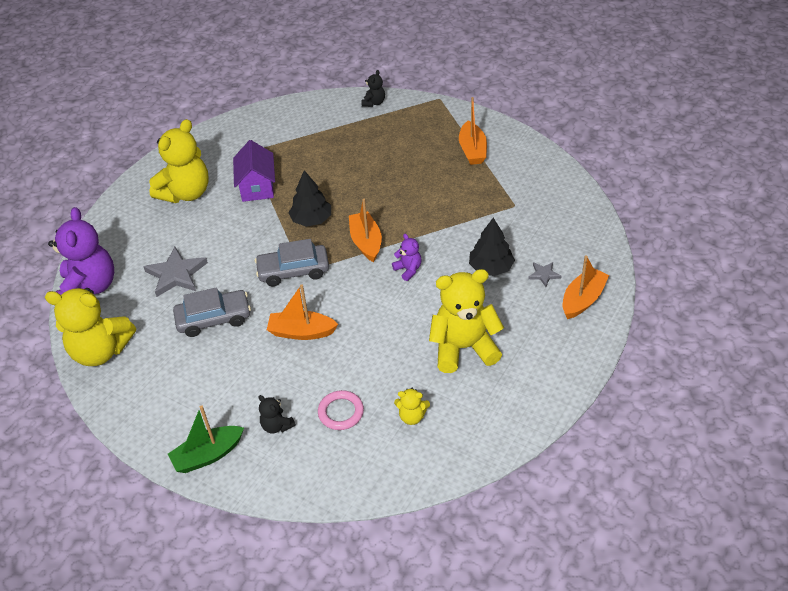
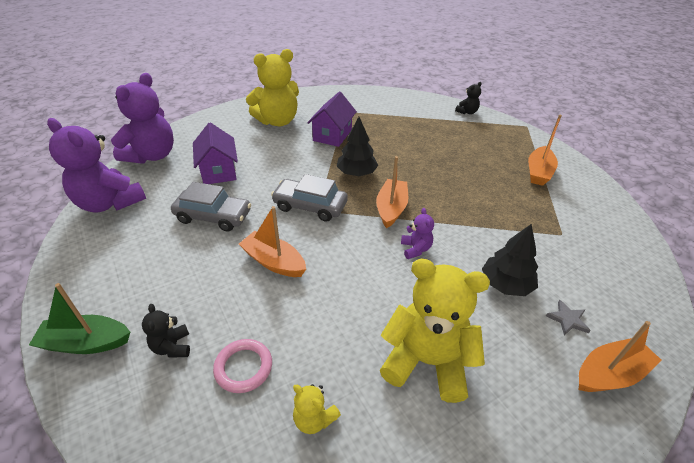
camera: 25 degrees right, 5 degrees down
yellow teddy bear [45,288,136,366] -> purple teddy bear [47,118,146,213]
grey star [143,247,208,297] -> purple house [193,123,238,184]

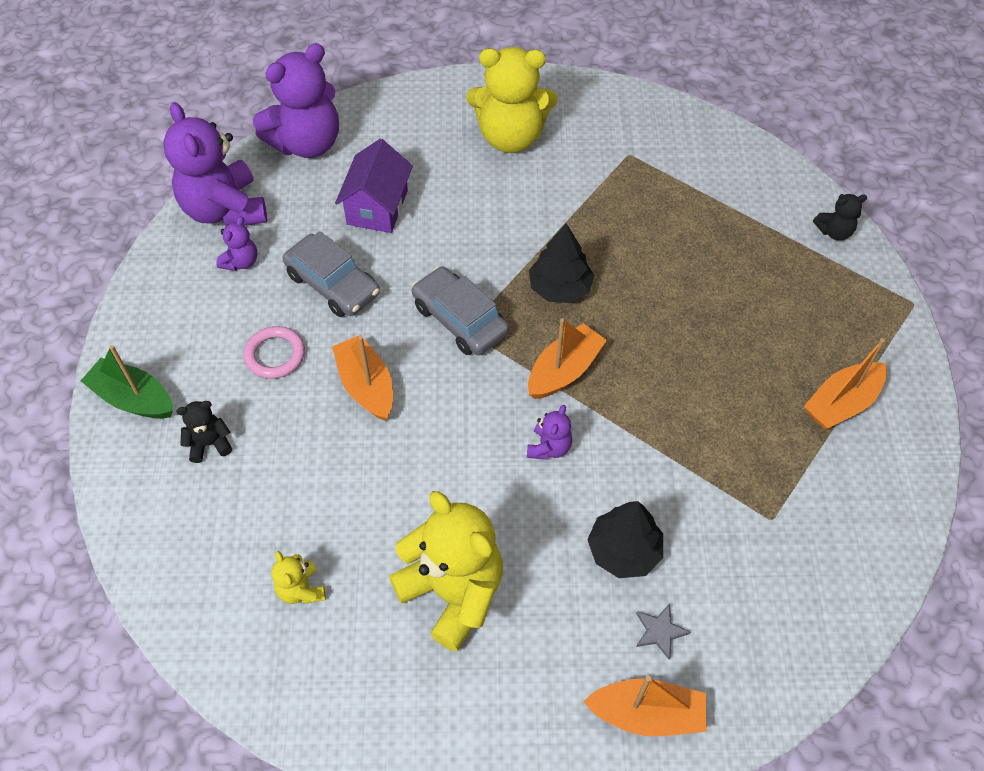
camera: 30 degrees right, 15 degrees up
black teddy bear [142,304,190,358] -> black teddy bear turned 60 degrees clockwise [176,401,232,463]
pink ring [213,339,272,393] -> pink ring moved to [244,326,305,379]
purple house [307,91,357,147] -> none
none -> purple teddy bear [216,216,257,271]

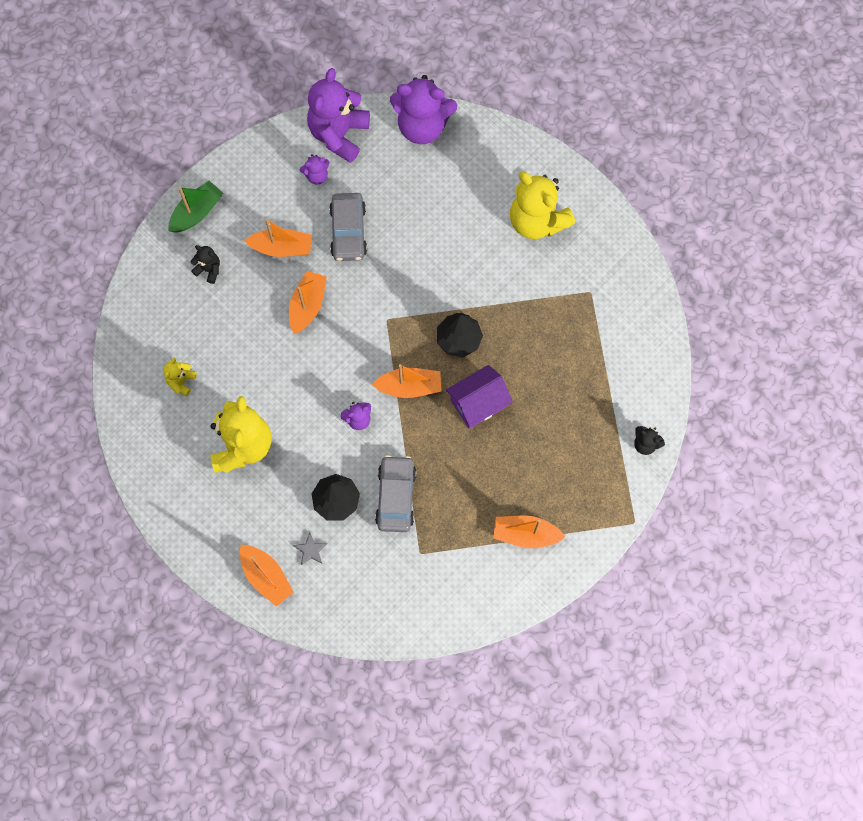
camera: 45 degrees right, 15 degrees up
green boat [81,345,173,419] -> green boat turned 60 degrees clockwise [169,181,223,233]
pink ring [244,326,305,379] -> orange boat [244,218,312,257]
purple house [335,139,413,233] -> purple house moved to [446,365,513,429]
grey car [412,266,509,355] -> grey car moved to [375,455,417,532]

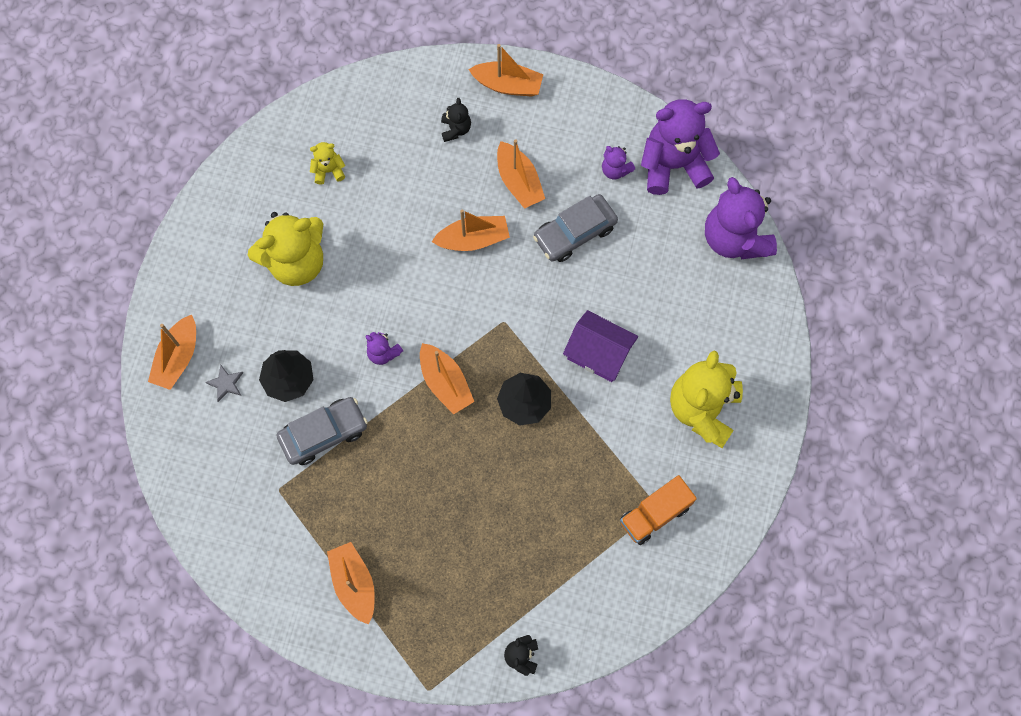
camera: 60 degrees right, 0 degrees up
green boat [169,181,223,233] -> orange boat [468,44,543,97]
purple house [446,365,513,429] -> purple house moved to [563,310,638,382]
none -> orange truck [620,475,697,545]

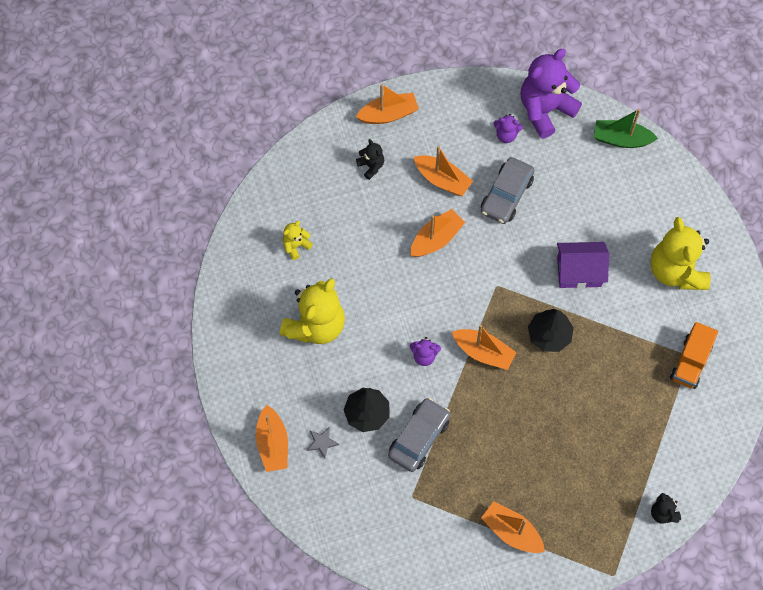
camera: 30 degrees left, 5 degrees down
purple teddy bear [705,177,777,259] -> green boat [594,109,658,148]

